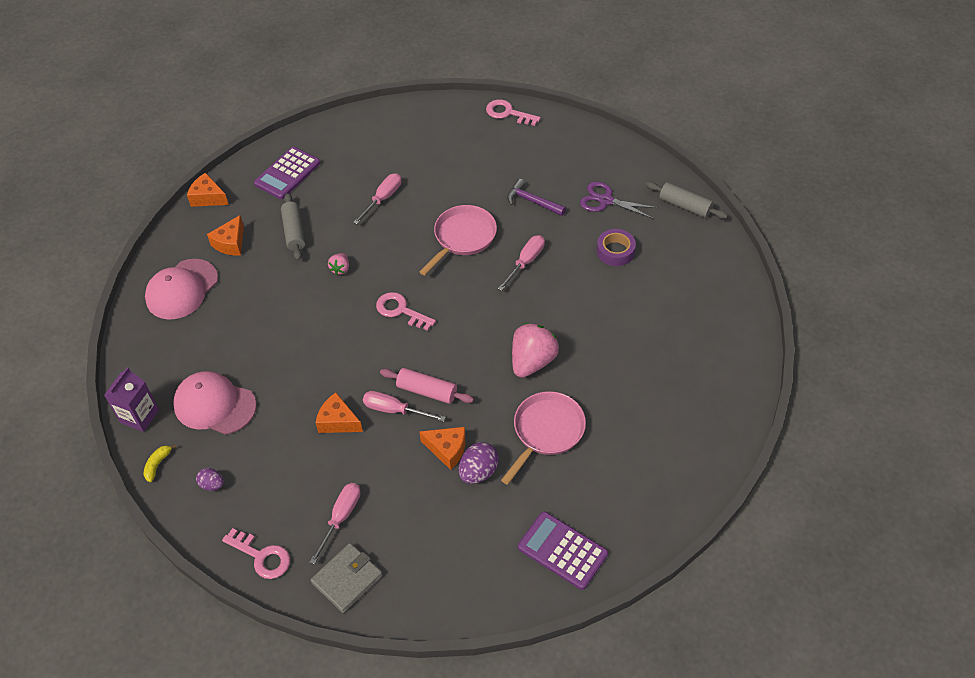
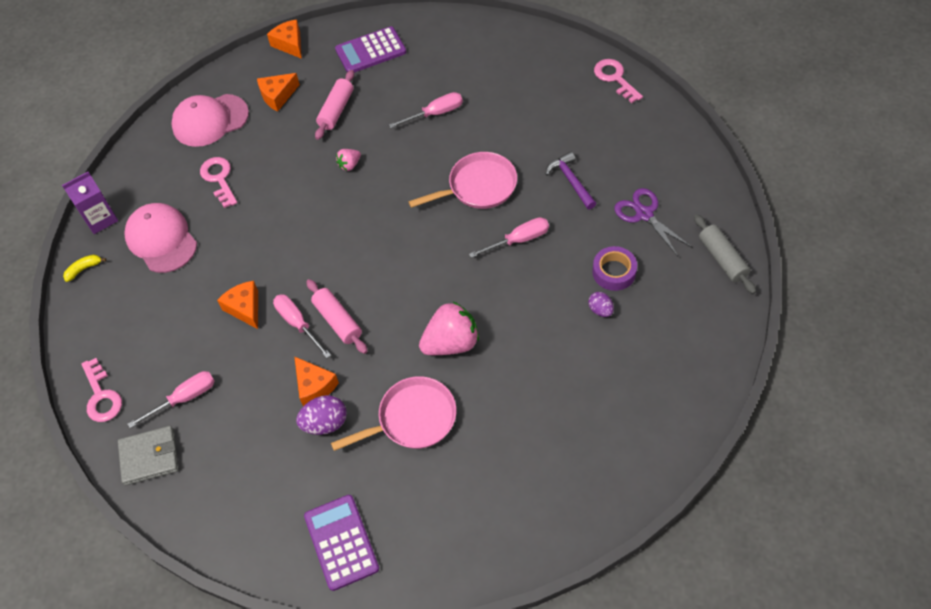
camera: 35 degrees right, 5 degrees up
purple egg [196,468,224,491] -> purple egg moved to [588,292,614,317]
grey rolling pin [281,193,305,261] -> pink rolling pin [315,70,354,140]
pink key [376,292,436,331] -> pink key moved to [200,157,237,208]

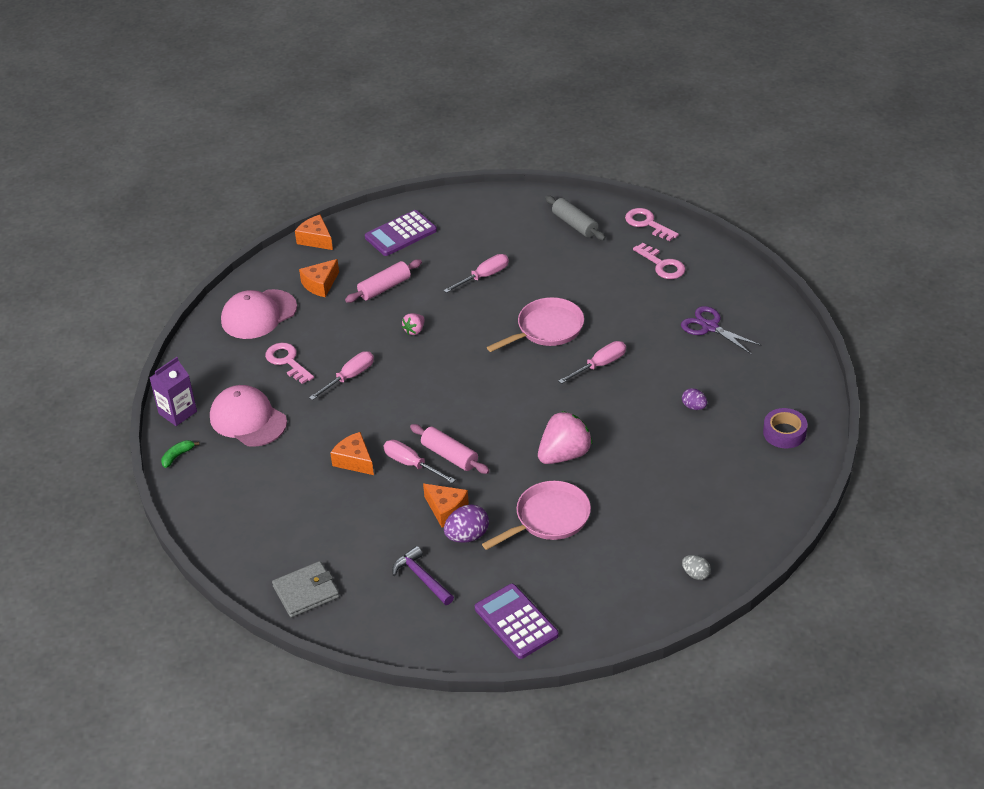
camera: 15 degrees left, 15 degrees down
yellow banana [63,254,106,282] -> green banana [161,440,200,468]
pink key [82,358,122,422] -> pink key moved to [633,243,686,279]
pink screwdriver [128,371,215,428] -> pink screwdriver moved to [309,351,374,400]
pink rolling pin [315,70,354,140] -> pink rolling pin turned 45 degrees clockwise [345,259,422,303]
purple hammer [546,152,596,210] -> purple hammer moved to [392,546,454,605]
purple tape [592,246,637,291] -> purple tape moved to [763,408,807,448]
grey rolling pin [694,214,756,294] -> grey rolling pin moved to [545,195,606,240]
none -> grey egg [682,555,711,580]

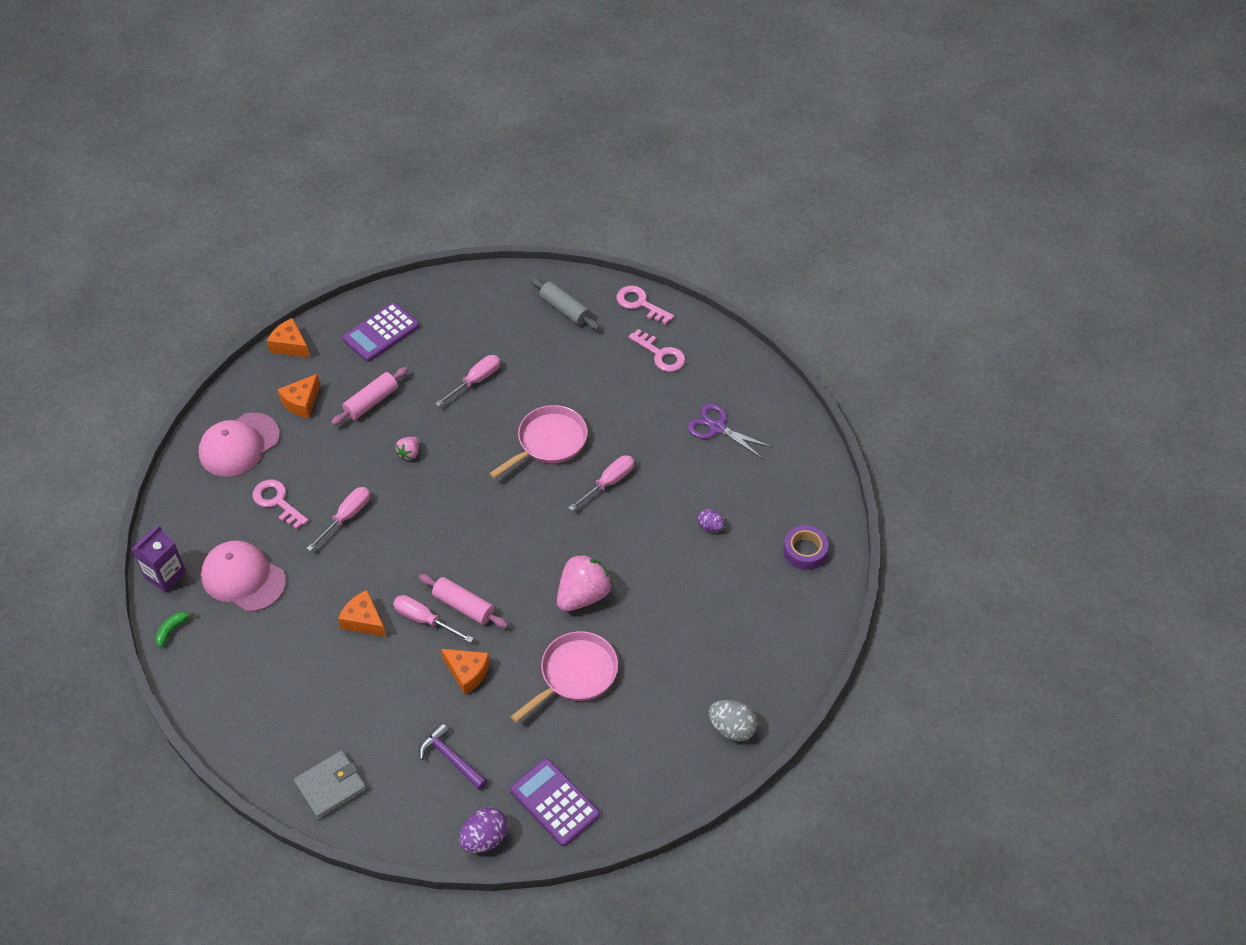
camera: 10 degrees left, 10 degrees up
purple egg [444,505,489,543] -> purple egg moved to [459,808,508,853]
grey egg [682,555,711,580] -> grey egg [709,700,757,742], size x1.62

